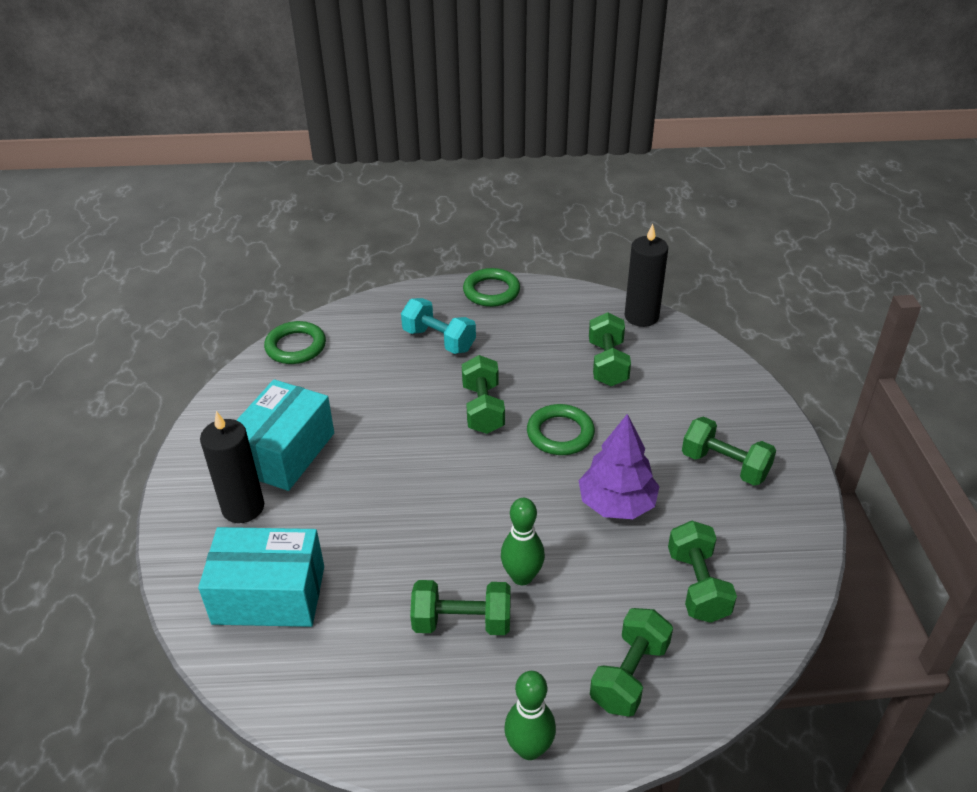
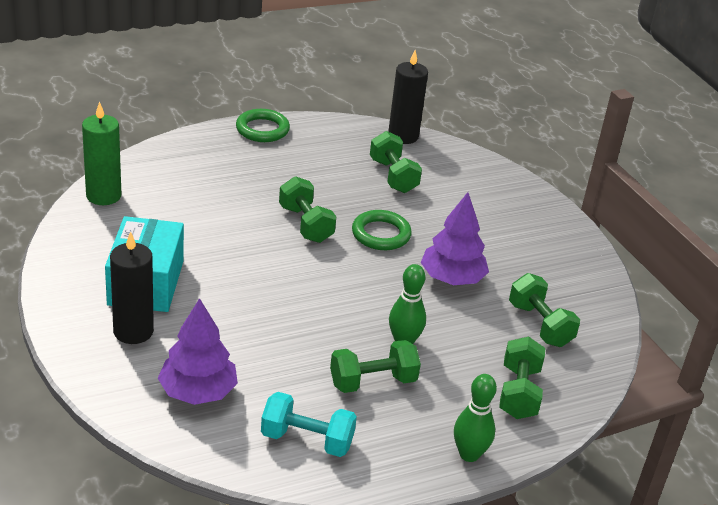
camera: 25 degrees left, 5 degrees down
turquoise box [198,527,324,627] -> purple tree [158,298,238,405]
green ring [264,321,326,364] -> green candle [82,101,121,205]
turquoise dumbbell [401,298,476,354] -> turquoise dumbbell moved to [261,392,357,457]
green dumbbell [682,417,776,486] -> none

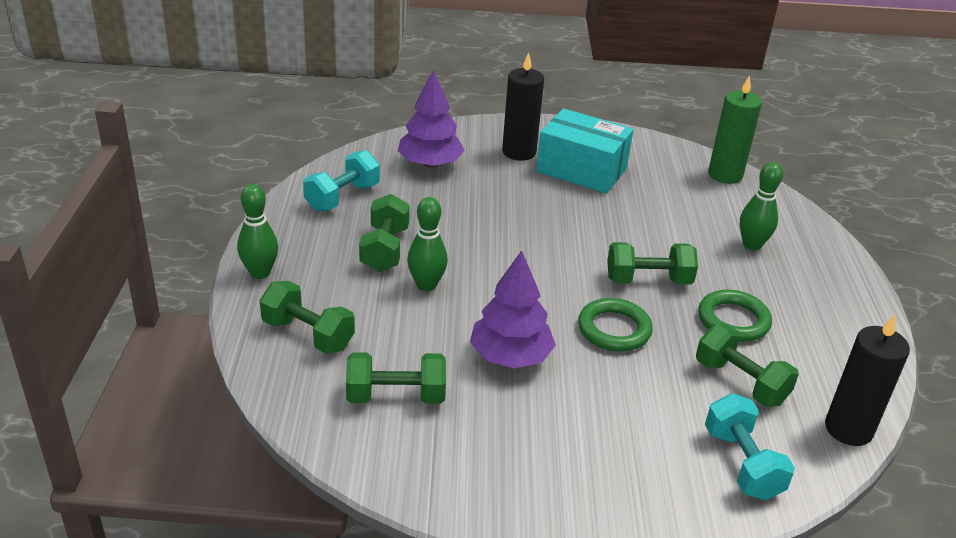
camera: 115 degrees right, 0 degrees up
green ring [236,109,290,142] -> green ring moved to [698,290,772,342]
green dumbbell [370,131,422,193] -> green dumbbell turned 45 degrees clockwise [696,324,799,407]
none -> turquoise dumbbell [705,393,795,500]
none -> green bowling pin [740,162,783,251]

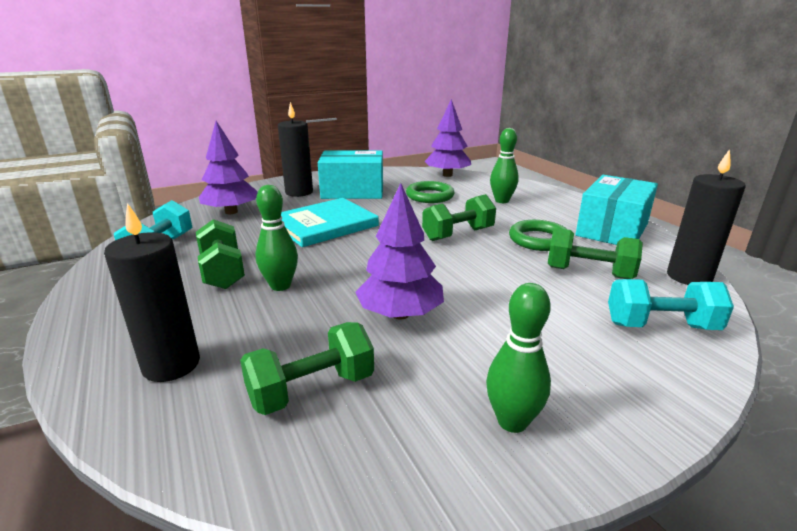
camera: 25 degrees left, 10 degrees down
green bowling pin [237,184,278,279] -> green bowling pin moved to [486,283,551,433]
green dumbbell [260,281,355,354] -> black candle [104,203,200,382]
green ring [578,298,653,352] -> green ring moved to [406,181,455,203]
turquoise dumbbell [705,393,795,500] -> turquoise dumbbell turned 45 degrees counterclockwise [608,279,734,330]
green candle [708,75,762,184] -> purple tree [424,99,471,177]
none -> turquoise book [281,198,379,247]
none -> turquoise box [575,175,658,245]

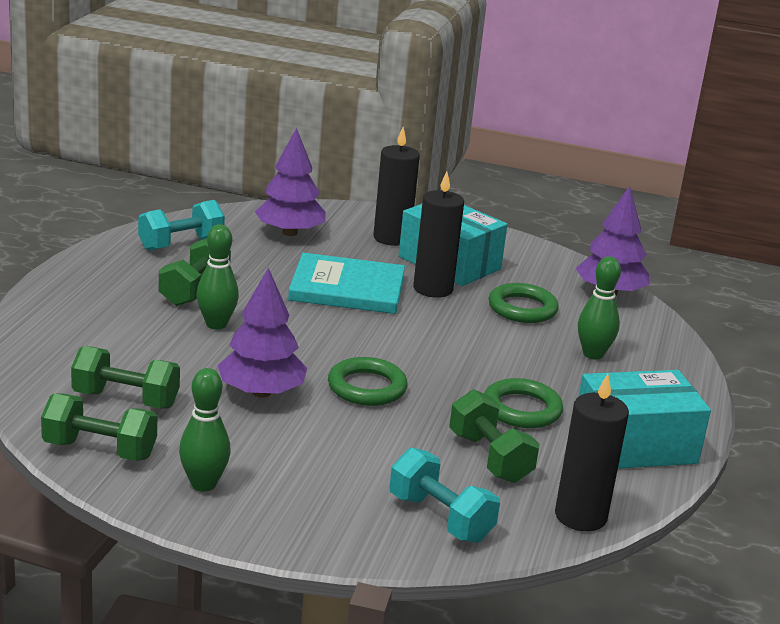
camera: 40 degrees right, 0 degrees up
black candle [104,203,200,382] -> black candle moved to [413,172,464,298]
green dumbbell [422,194,496,241] -> green dumbbell moved to [41,393,157,461]
none -> green ring [328,357,408,406]

